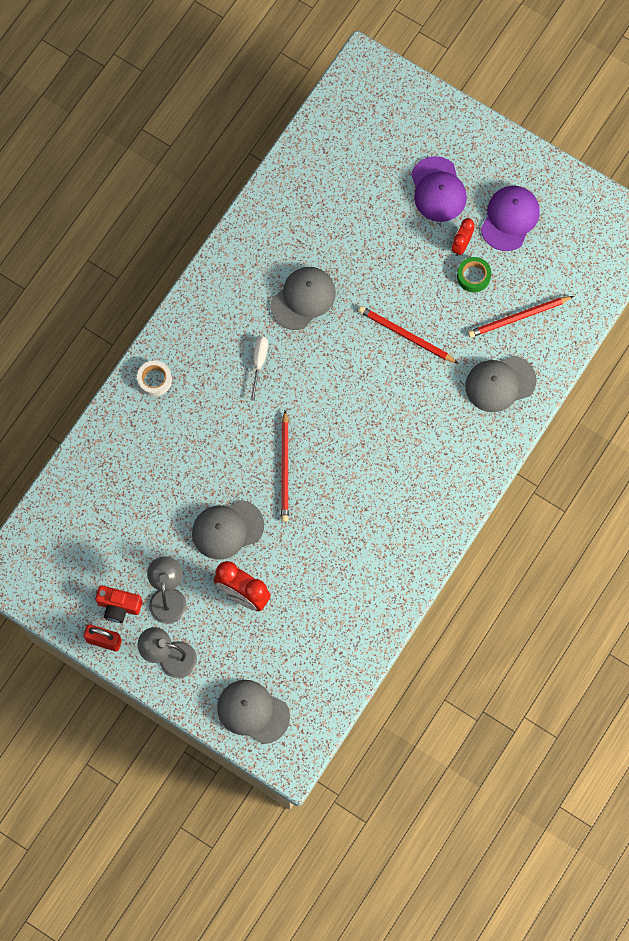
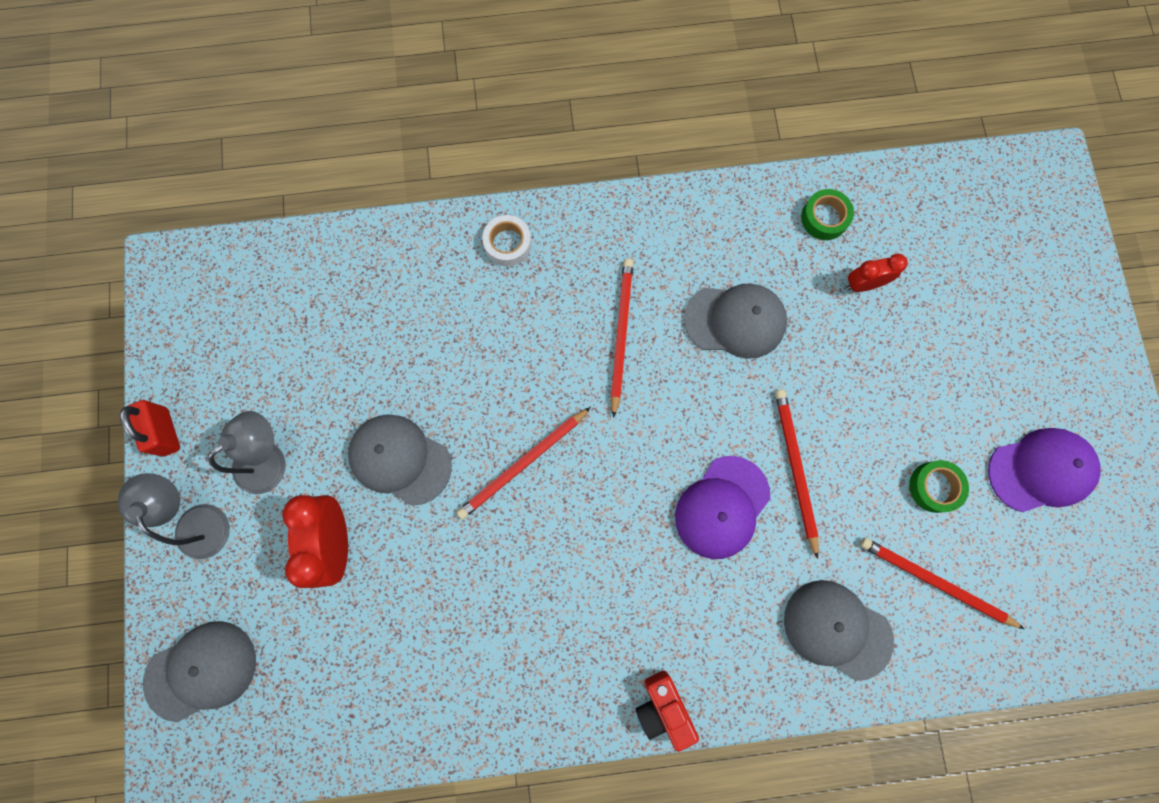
camera: 50 degrees right, 5 degrees up
red camera [95,586,142,623] -> red camera moved to [635,671,699,752]
grey cap [217,680,290,744] -> grey cap turned 75 degrees clockwise [143,621,256,722]
white screwdriver [250,336,268,401] -> red pencil [610,259,634,418]
purple cap [411,156,467,222] -> purple cap moved to [675,456,770,559]
red clock [451,218,474,256] -> red clock moved to [846,254,908,292]
none -> green tape [801,189,854,240]

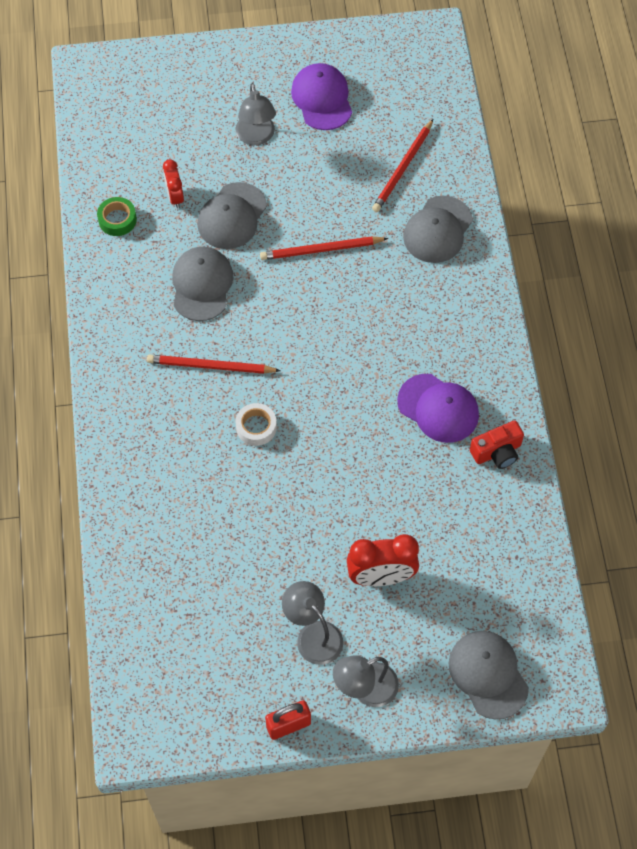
camera: 90 degrees left, 15 degrees down
grey cap [348,415,452,506] -> grey cap moved to [197,182,267,249]
red pencil [456,407,591,520] -> none
white tape [482,215,532,266] -> white tape moved to [236,403,277,446]
red camera [635,671,699,752] -> red camera moved to [470,420,524,469]
purple cap [675,456,770,559] -> purple cap moved to [397,374,479,443]
green tape [909,460,969,513] -> none
none -> grey lamp [236,83,276,145]

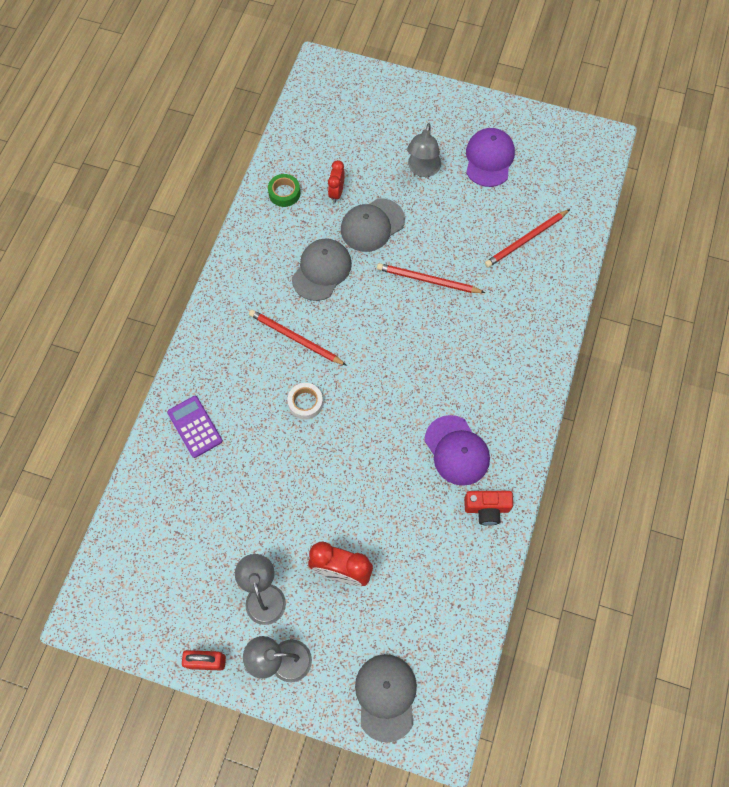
camera: 25 degrees right, 5 degrees up
grey cap [403,196,473,263] -> none
none -> purple calculator [167,396,223,458]

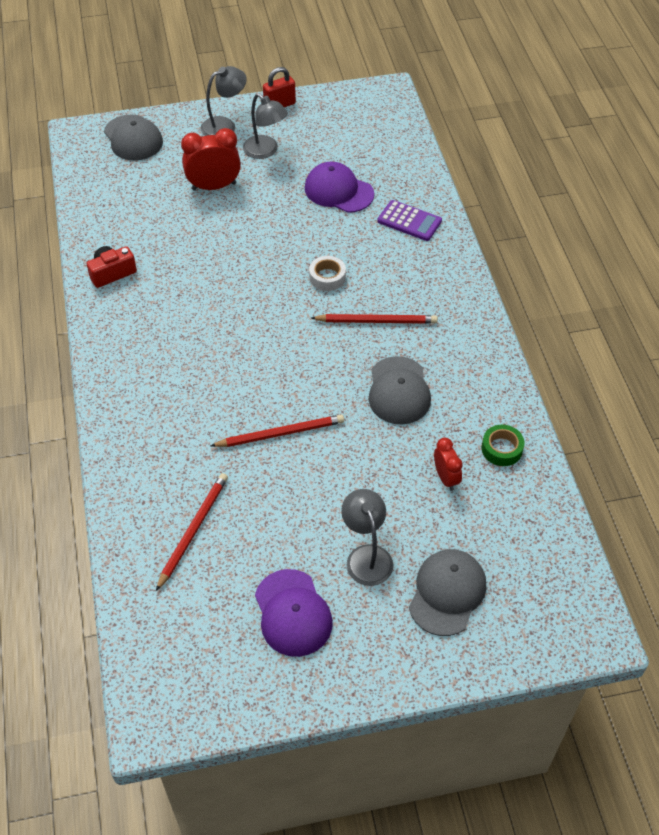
camera: 150 degrees right, 15 degrees down
grey cap [341,198,405,252] -> grey cap moved to [409,549,487,636]
purple cap [425,415,490,486] -> purple cap moved to [305,162,374,213]

